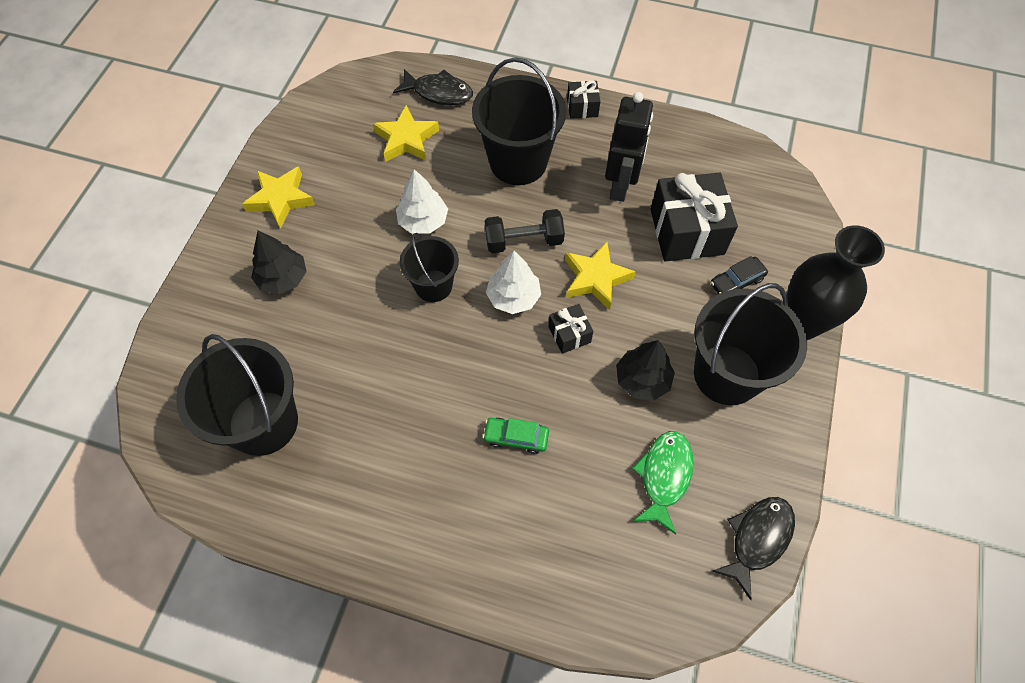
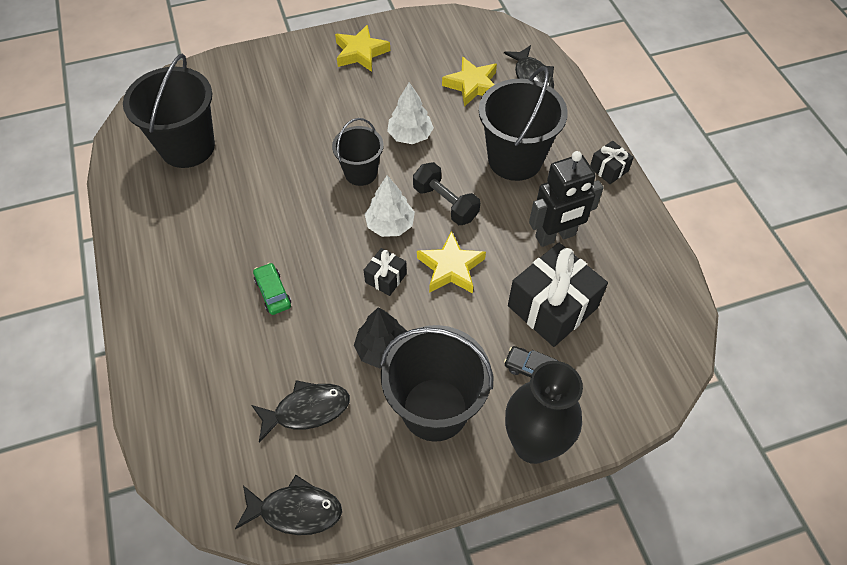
camera: 55 degrees right, 5 degrees down
black tree [251,231,307,294] -> none
green fish [632,431,694,535] -> black fish [252,380,350,443]

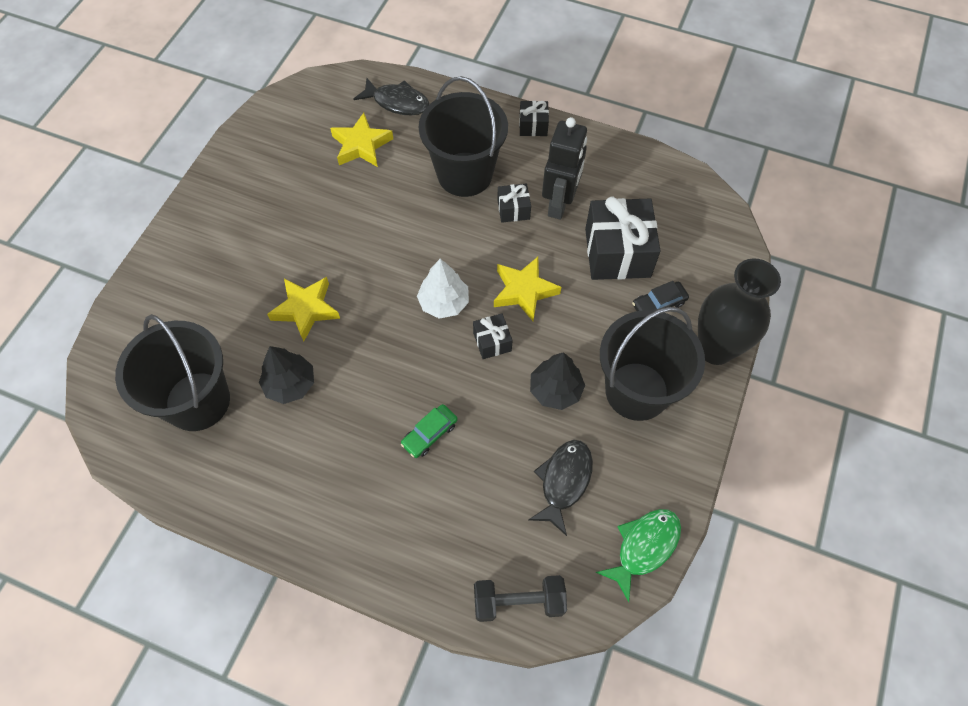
camera: 50 degrees left, 5 degrees up
black fish [235,475,342,535] -> green fish [596,509,681,602]
green car [253,263,291,315] -> green car turned 60 degrees counterclockwise [401,404,458,458]
black bucket [332,118,384,186] -> none
yellow star [335,25,390,72] -> yellow star moved to [267,277,340,342]
white tree [387,82,434,144] -> none
black dumbbell [413,162,480,225] -> black dumbbell moved to [474,575,567,622]
none -> black tree [259,346,314,404]
none -> black gift [497,184,531,223]

